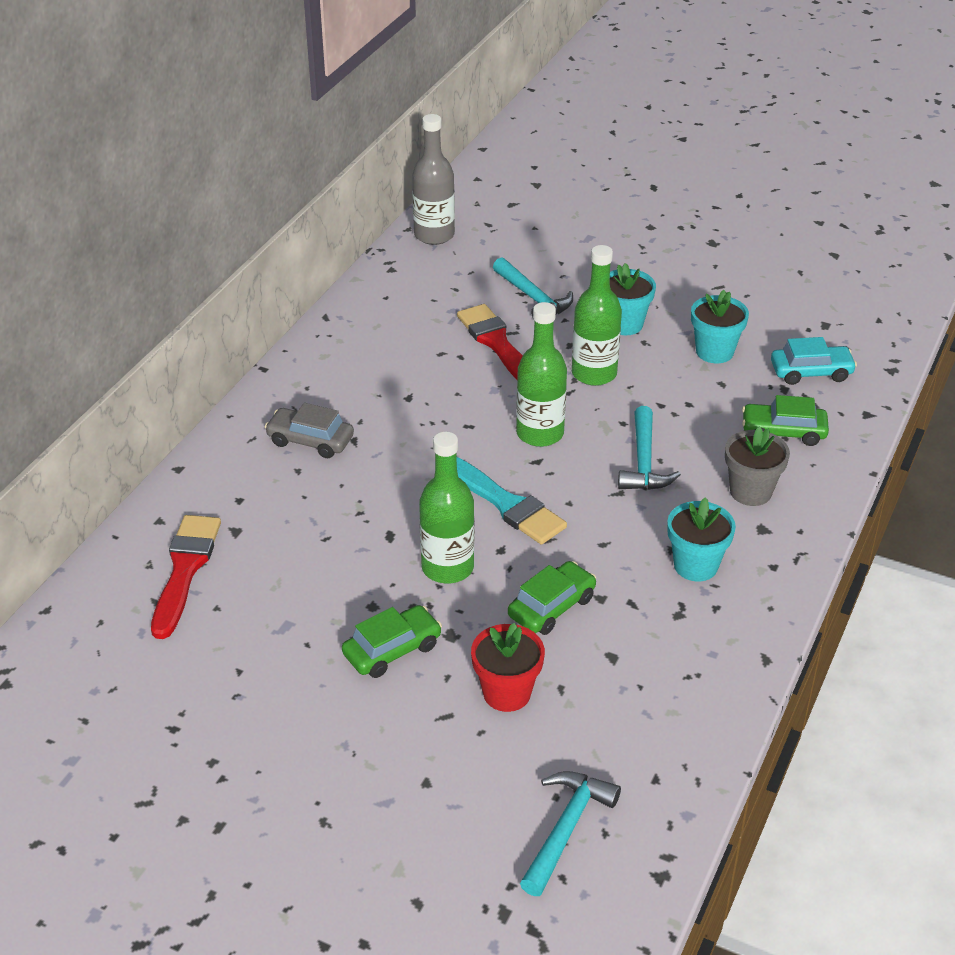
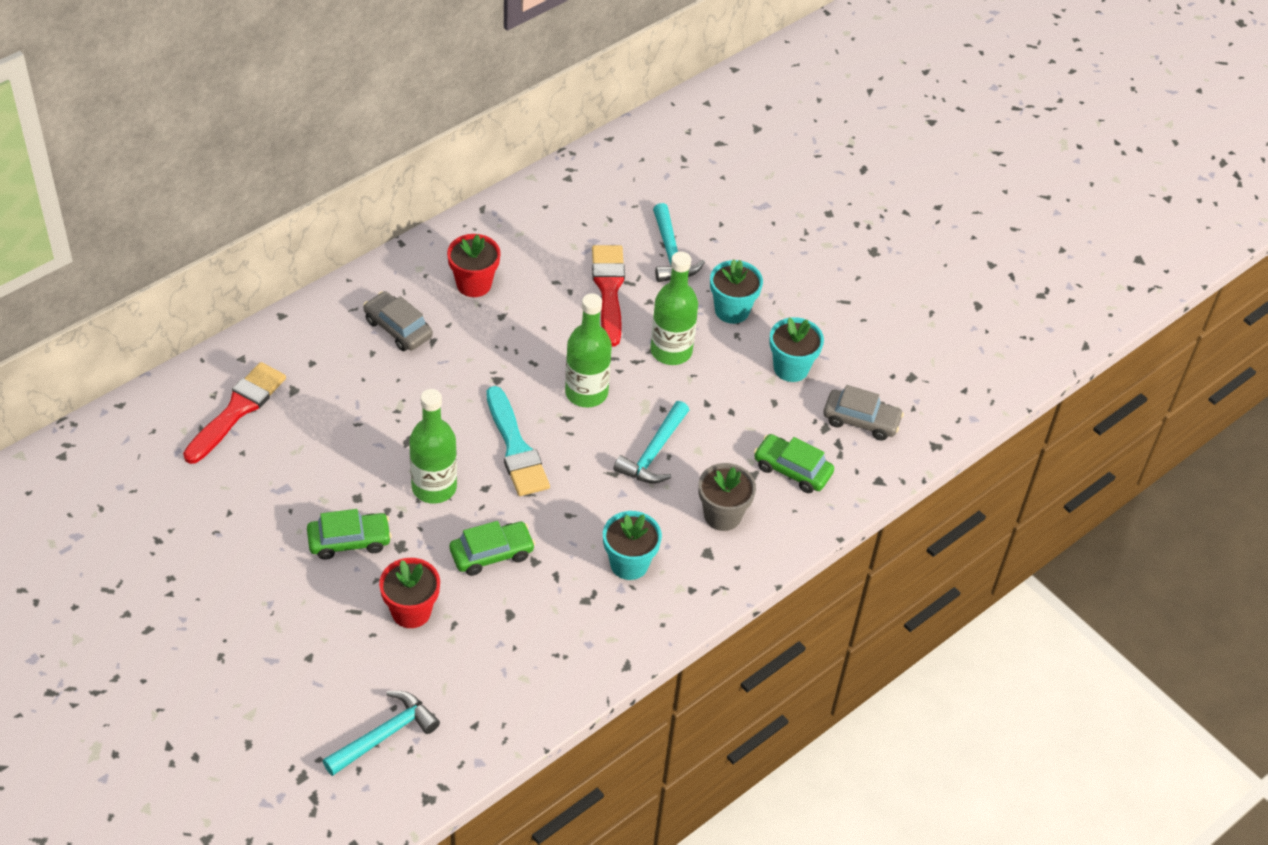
camera: 20 degrees right, 10 degrees up
grey bottle [412,114,455,245] -> none
turquoise car [771,337,857,385] -> grey car [823,385,904,441]
none -> red flower pot [447,234,501,297]

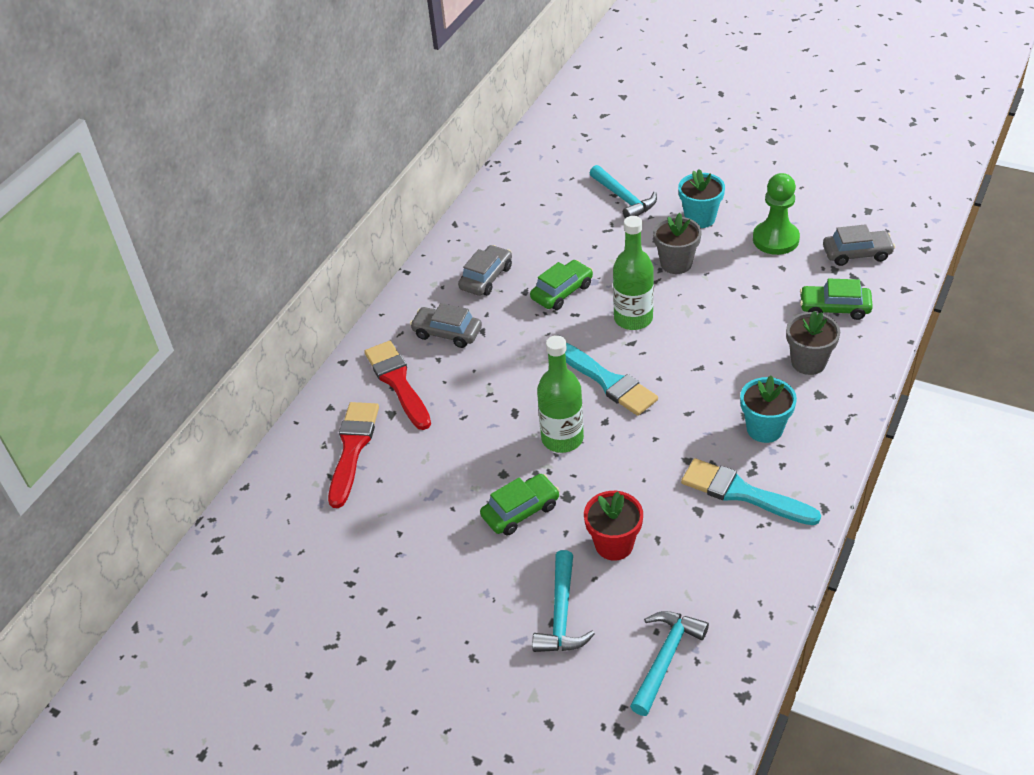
camera: 15 degrees left, 5 degrees down
red flower pot [447,234,501,297] -> grey car [458,245,512,296]
green car [449,521,535,576] -> green car moved to [530,260,593,310]
red brush [592,245,625,346] -> red brush moved to [364,341,431,430]
turquoise hammer [614,401,689,484] -> turquoise hammer moved to [532,550,595,652]
green bottle [650,252,698,365] -> grey flower pot [653,213,702,274]
turquoise flower pot [769,317,824,382] -> green pawn [753,173,800,255]
none -> turquoise brush [681,458,821,525]

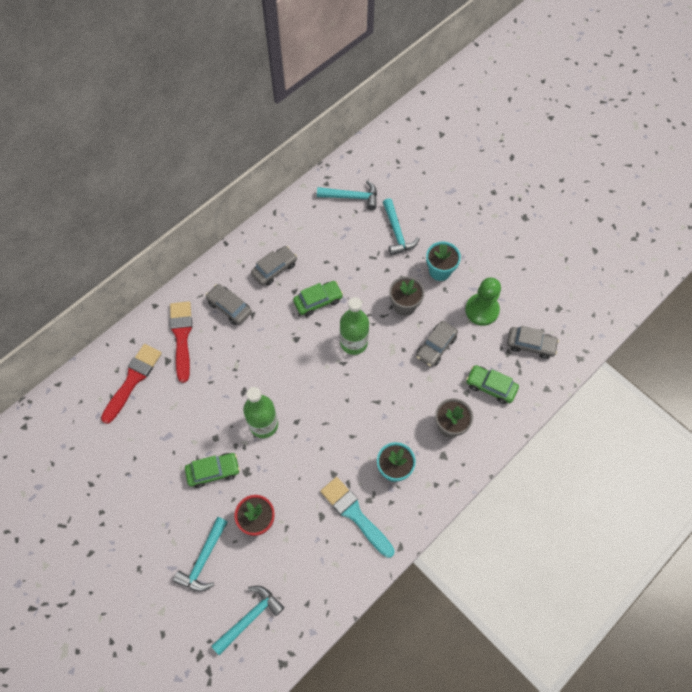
camera: 15 degrees right, 20 degrees up
turquoise brush [565,343,658,416] -> none
none -> turquoise hammer [317,180,377,210]
none -> grey car [416,321,458,367]

